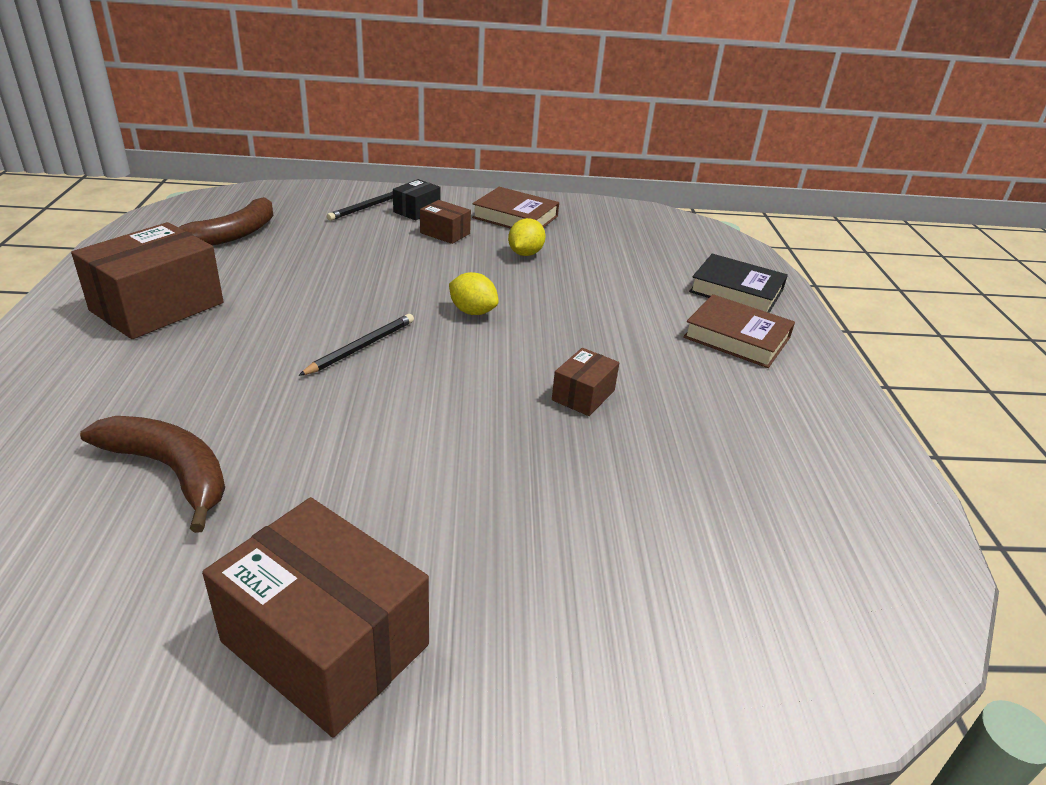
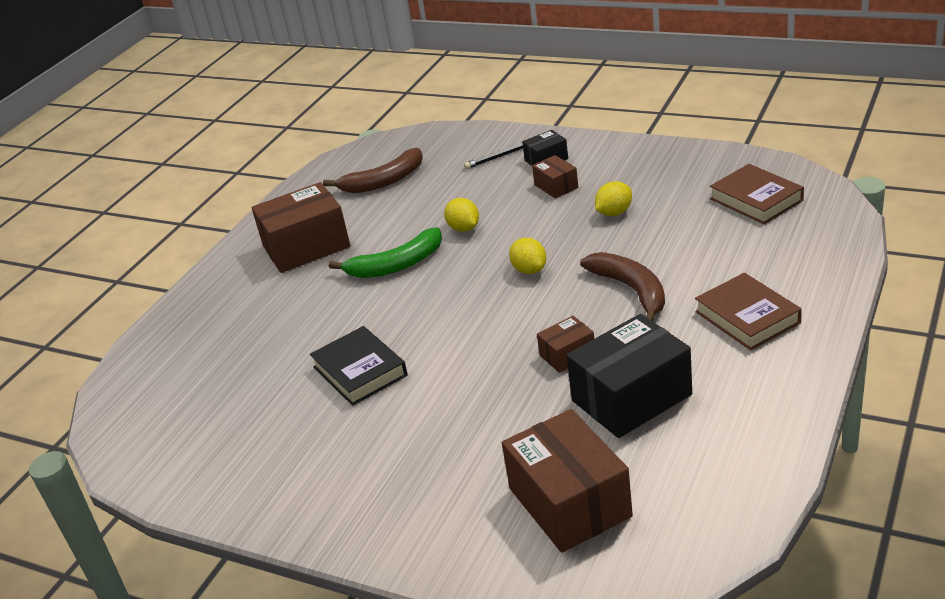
camera: 35 degrees right, 0 degrees up
brown banana [80,416,225,533] -> brown banana moved to [580,252,665,321]
brown box [202,497,429,738] -> brown box moved to [502,409,633,553]
black pencil [298,314,414,376] -> none
brown book [472,187,559,229] -> brown book moved to [710,164,804,224]
black book [689,254,788,313] -> black book moved to [310,326,408,406]
none -> green banana [329,227,442,278]
none -> yellow lemon [444,198,479,232]
none -> black box [566,314,692,438]

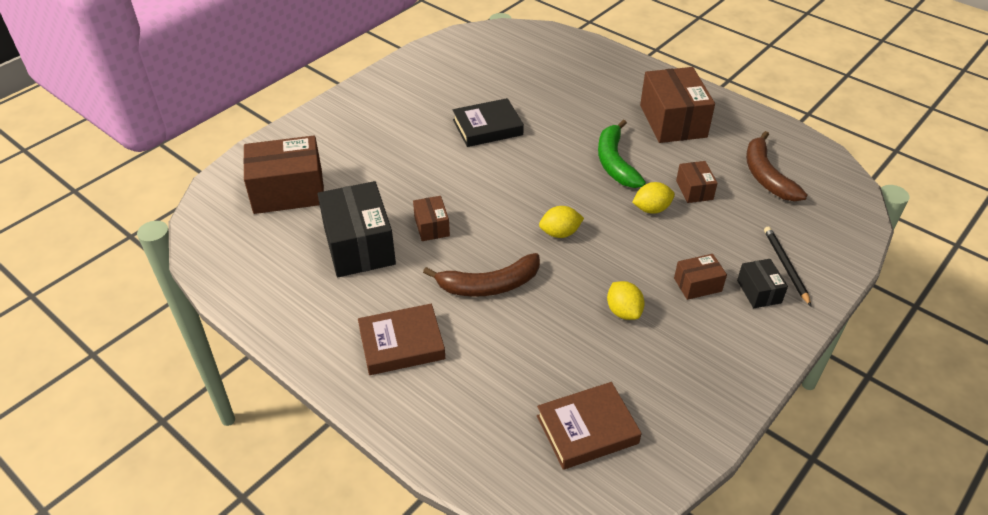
camera: 100 degrees right, 10 degrees up
none -> brown box [676,161,718,203]

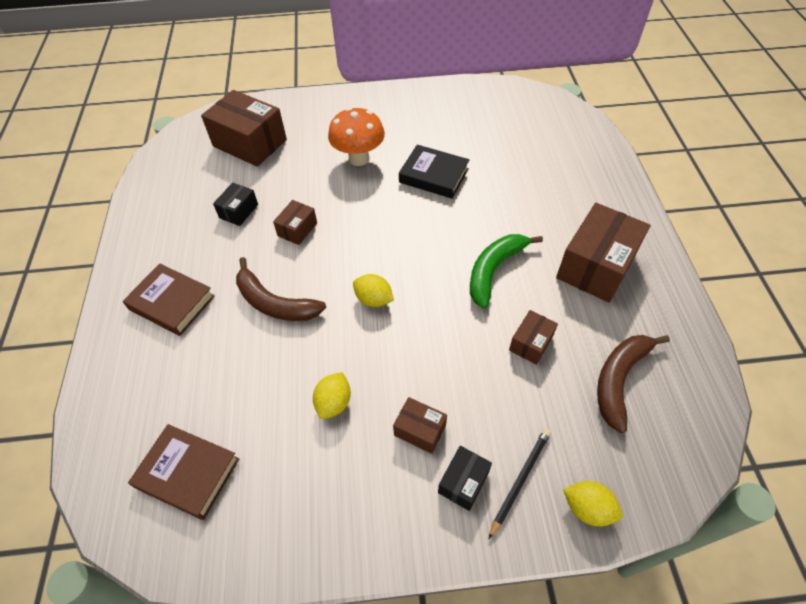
camera: 45 degrees right, 10 degrees up
black box [318,181,396,277] -> black box [213,182,258,226], size x0.50
yellow lemon [632,182,675,214] -> yellow lemon moved to [563,481,623,526]
none -> orange mushroom [328,107,385,166]

